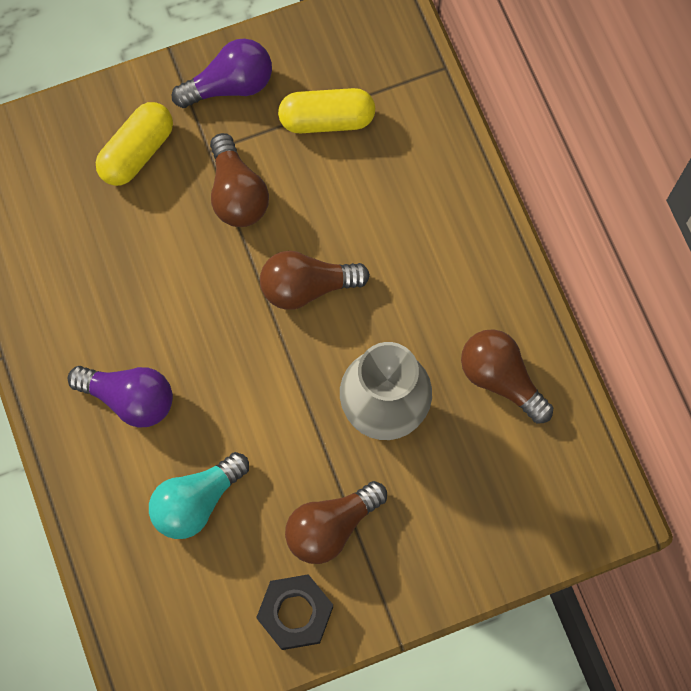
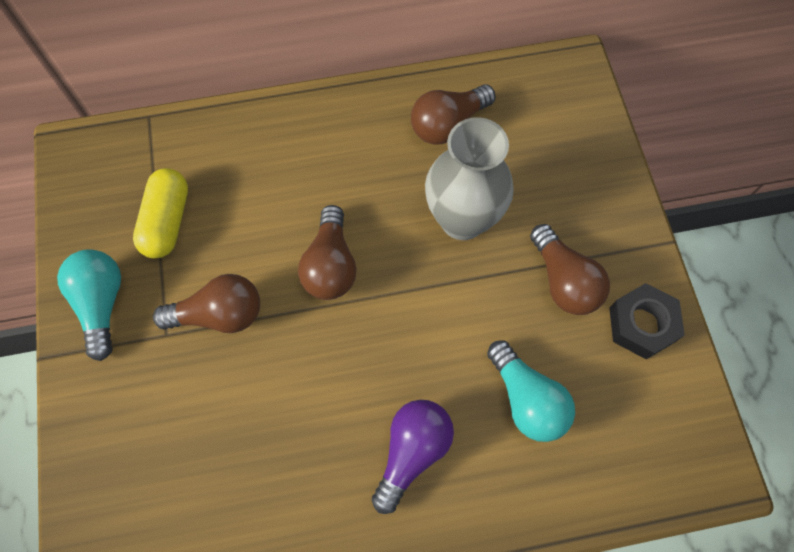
camera: 80 degrees left, 5 degrees down
yellow capsule [96,102,173,186] -> none
purple light bulb [172,38,272,108] -> turquoise light bulb [57,249,121,361]

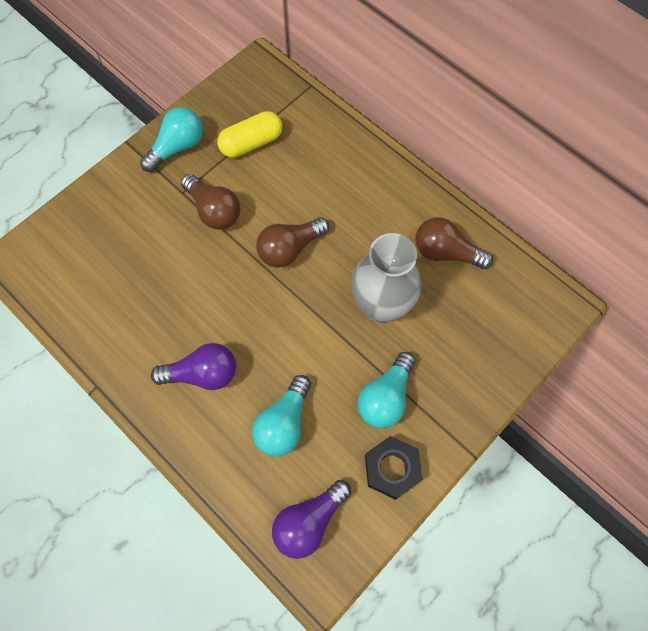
camera: 55 degrees right, 0 degrees up
brown light bulb [530,224,610,315] -> turquoise light bulb [357,352,416,428]
none -> purple light bulb [272,480,351,559]

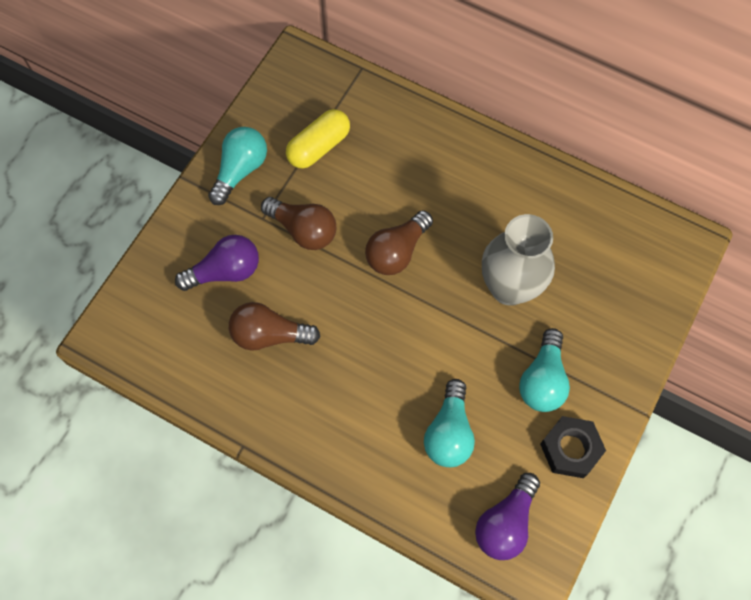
camera: 15 degrees left, 0 degrees up
purple light bulb [151,343,236,390] -> purple light bulb moved to [175,235,259,291]
brown light bulb [415,217,493,269] -> brown light bulb moved to [229,302,321,351]

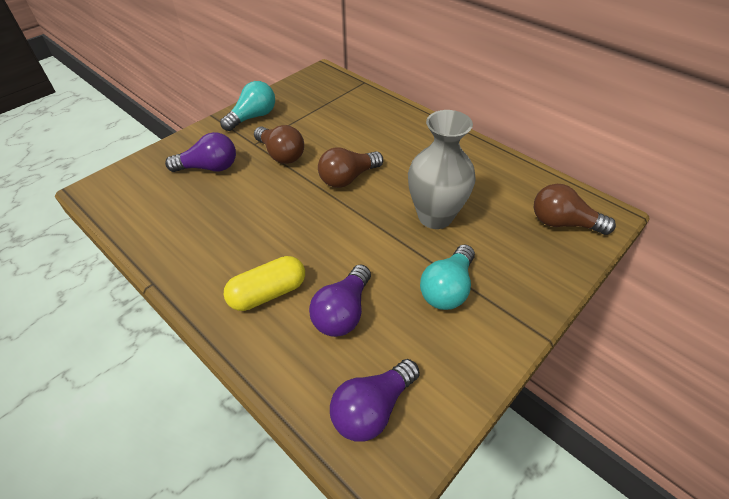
camera: 15 degrees right, 20 degrees down
brown light bulb [229,302,321,351] -> brown light bulb moved to [534,184,616,235]
yellow capsule [286,109,350,169] -> yellow capsule moved to [224,256,305,311]
turquoise light bulb [424,379,475,467] -> purple light bulb [309,265,371,337]
black nut [540,416,606,478] -> none

